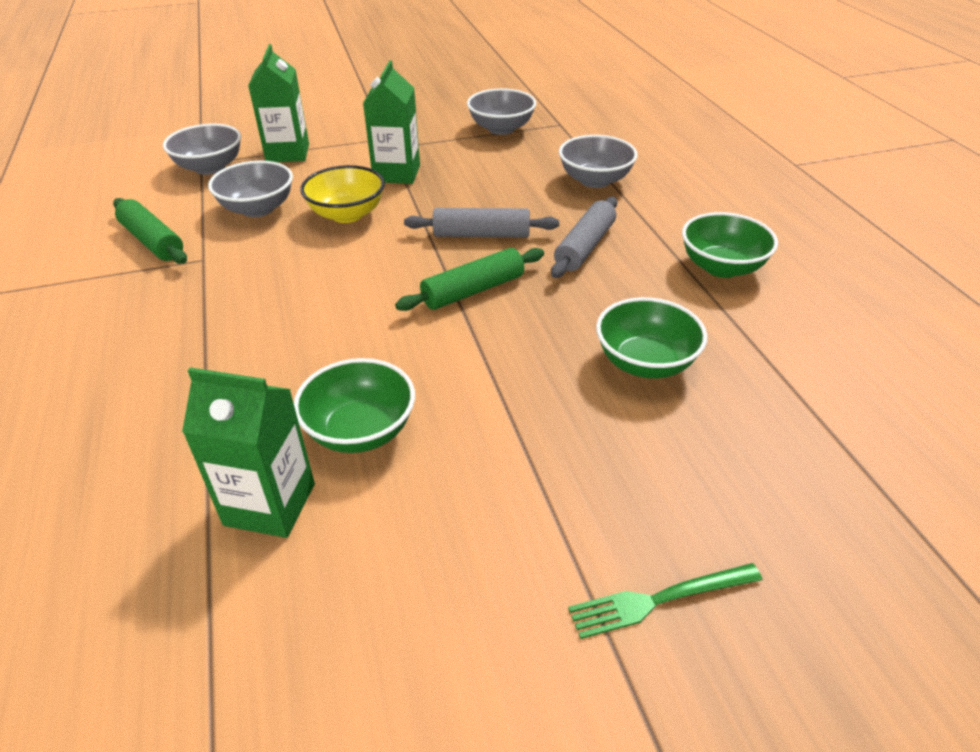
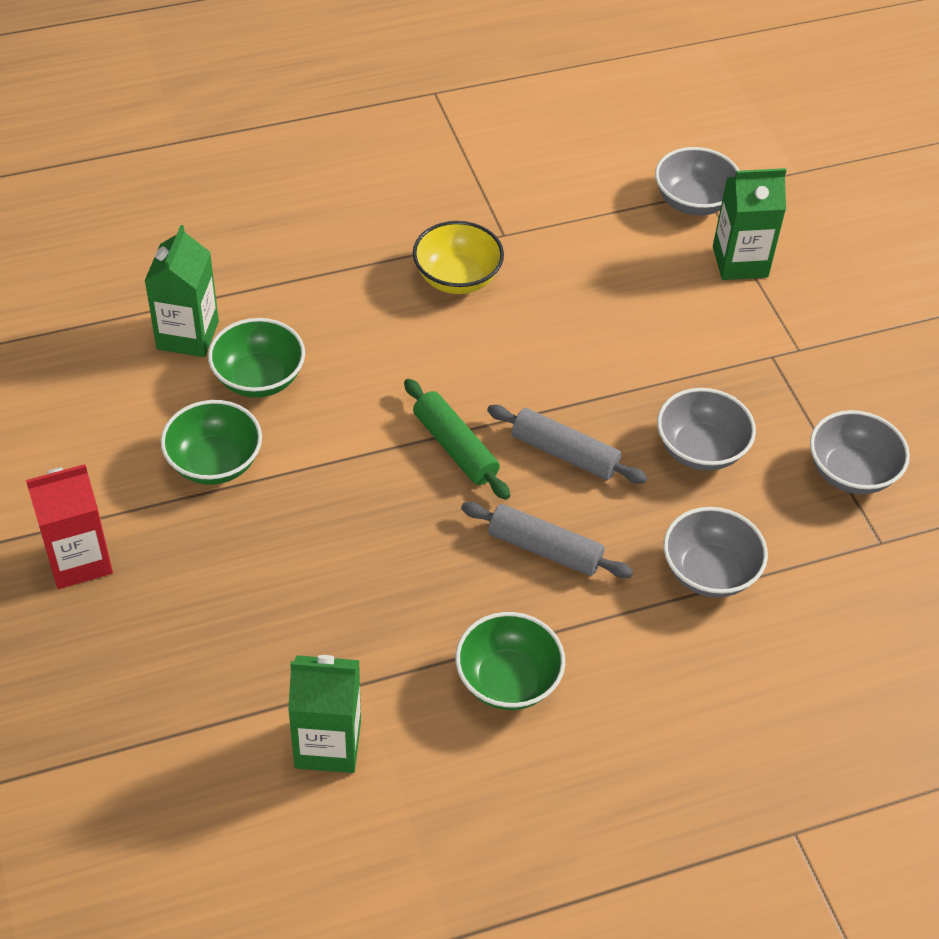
camera: 85 degrees right, 10 degrees up
green rolling pin [113,198,187,264] -> none
grey bowl [208,161,293,217] -> grey bowl moved to [657,388,756,471]
yellow bowl [300,165,385,223] -> yellow bowl moved to [413,221,504,294]
green carton [363,60,420,184] -> green carton moved to [288,655,361,773]
grey rolling pin [404,208,559,237] -> grey rolling pin turned 60 degrees counterclockwise [487,405,647,484]
green fork [568,563,762,639] -> red carton [26,464,113,589]
green bowl [596,297,707,378] -> green bowl moved to [161,400,262,485]

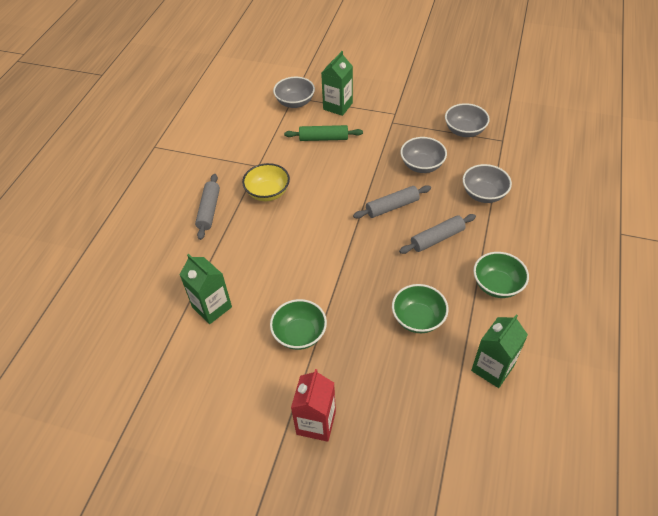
camera: 50 degrees left, 0 degrees up
green bowl [208,318,305,398] -> green bowl moved to [392,284,449,333]
green rolling pin [404,379,510,500] -> green rolling pin moved to [284,125,363,141]
none -> grey rolling pin [195,174,220,240]

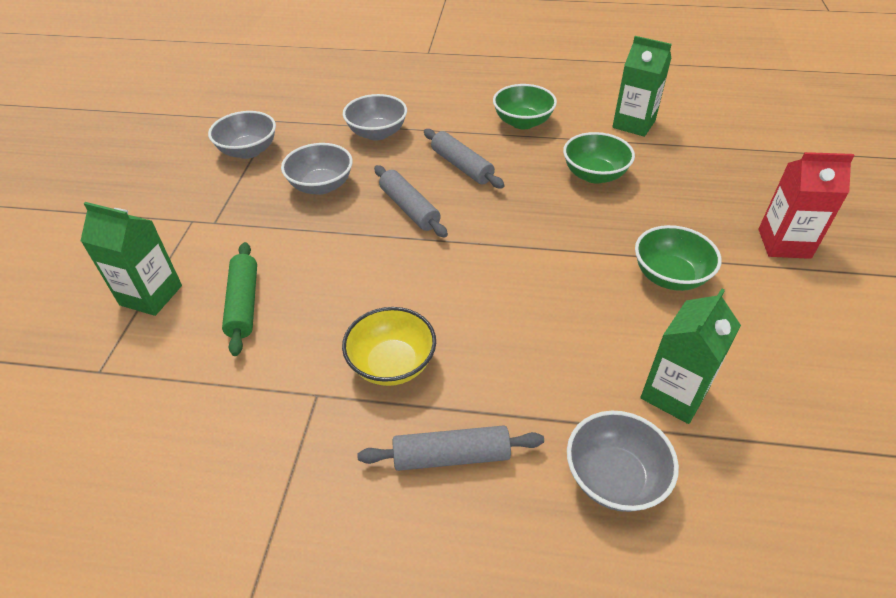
camera: 100 degrees left, 5 degrees down
grey bowl [273,77,315,108] -> grey bowl moved to [567,411,679,512]

